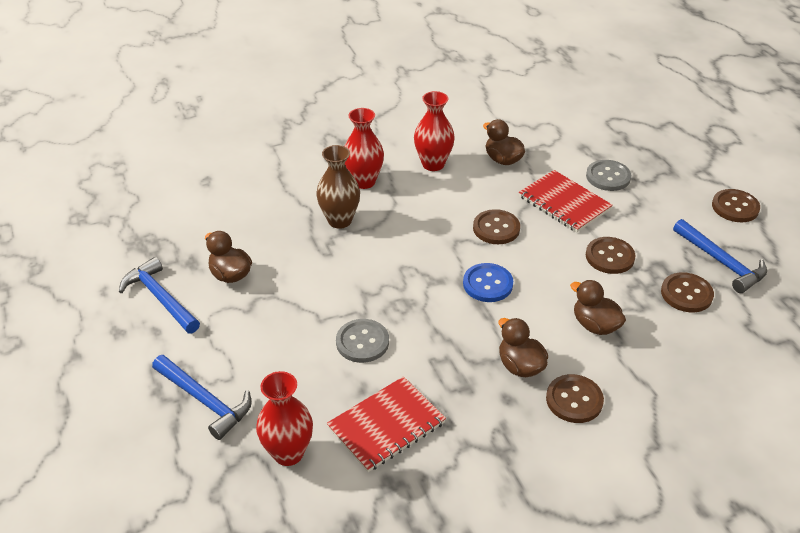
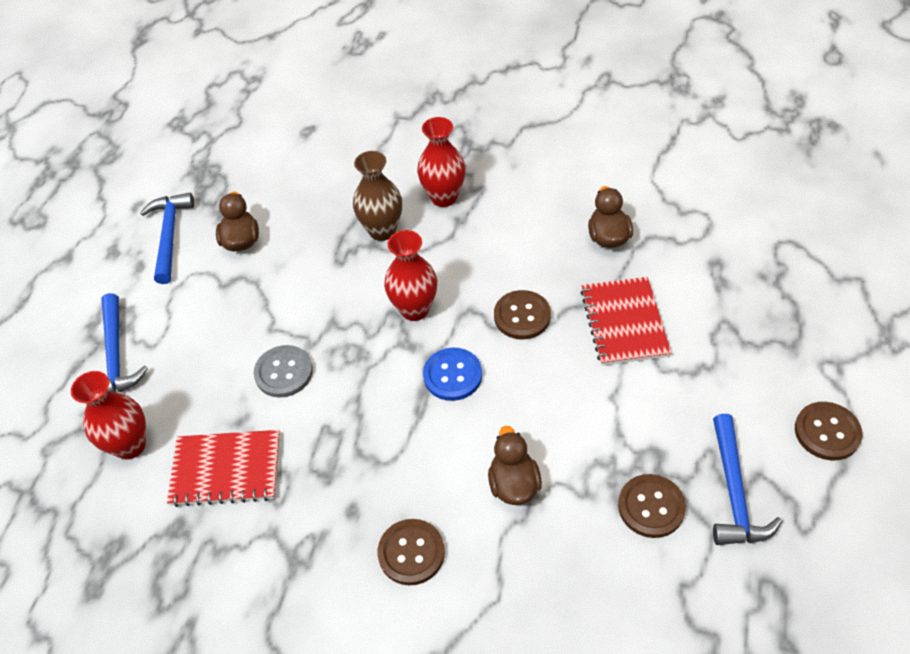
camera: 40 degrees right, 10 degrees up
red vase [414,91,455,171] -> red vase moved to [384,230,437,321]
brown duck [499,318,548,377] -> none
grey button [586,160,631,191] -> none
brown button [586,237,635,274] -> none

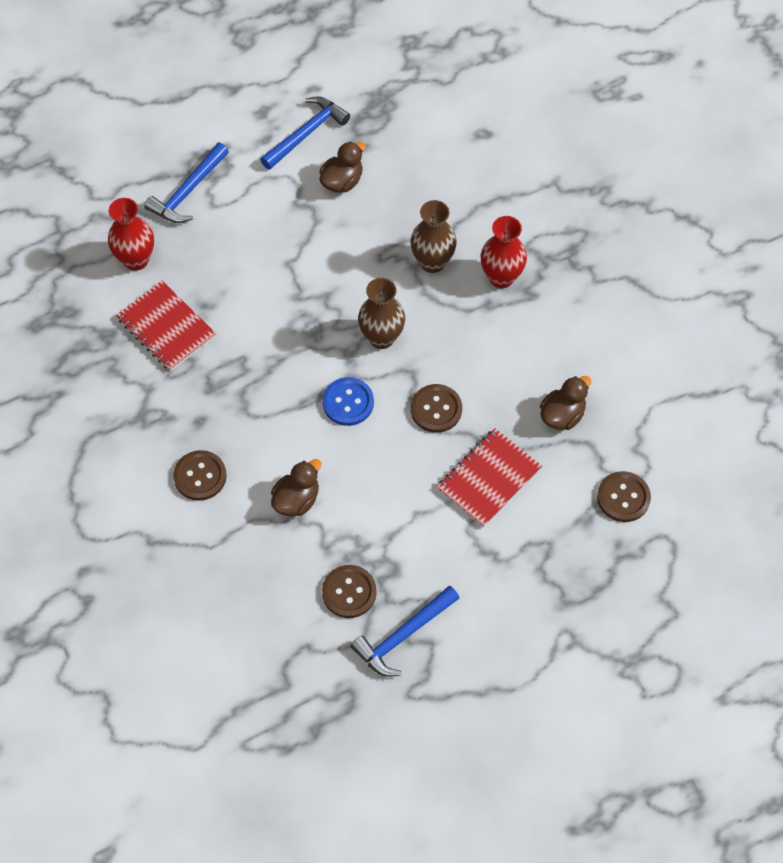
camera: 45 degrees right, 10 degrees up
grey button [254,345,313,398] -> none
red vase [384,230,437,321] -> brown vase [358,278,405,349]
brown button [795,402,863,461] -> brown button moved to [597,471,651,522]

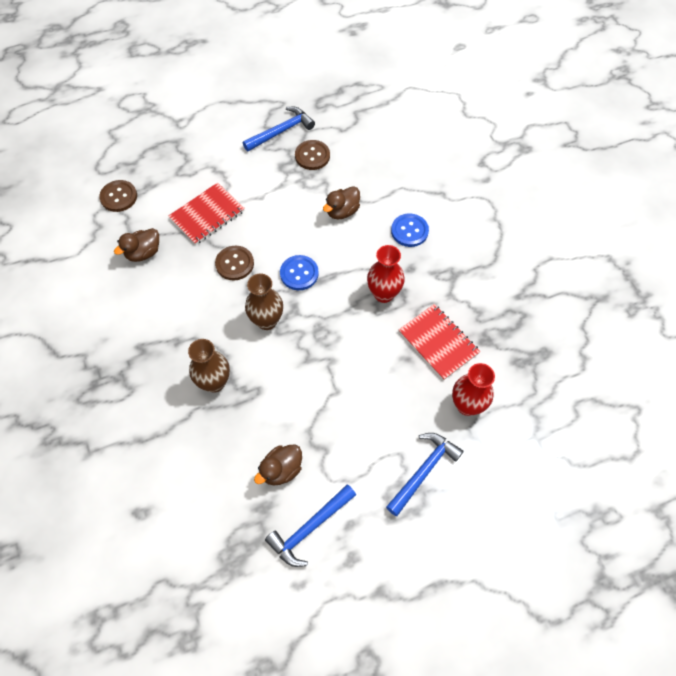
camera: 175 degrees left, 0 degrees up
brown button [173,450,227,501] -> blue button [391,214,429,247]
red vase [481,216,527,288] -> red vase moved to [367,245,405,303]

